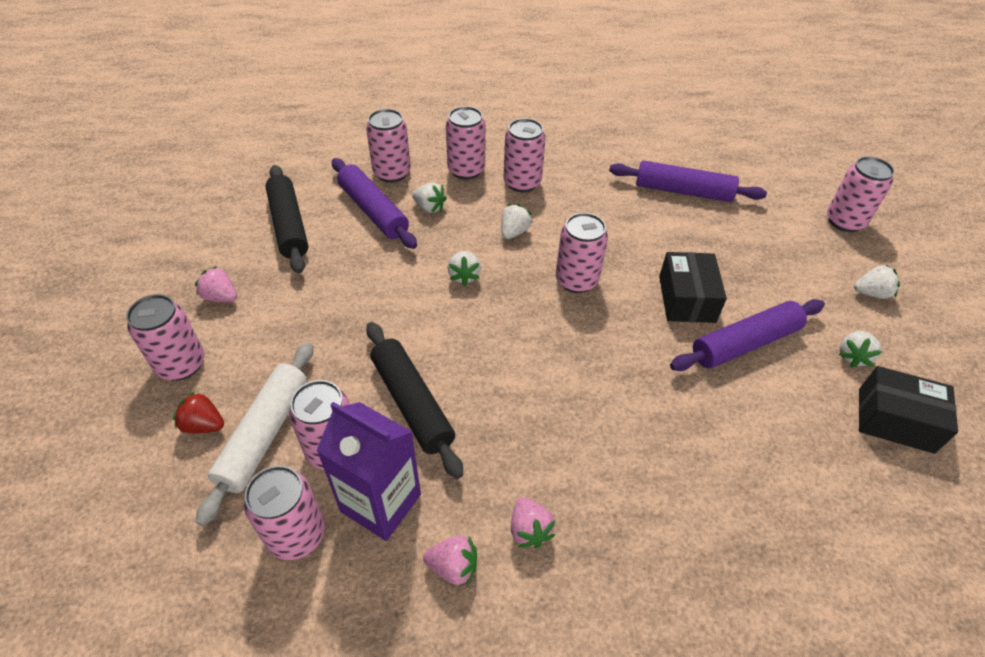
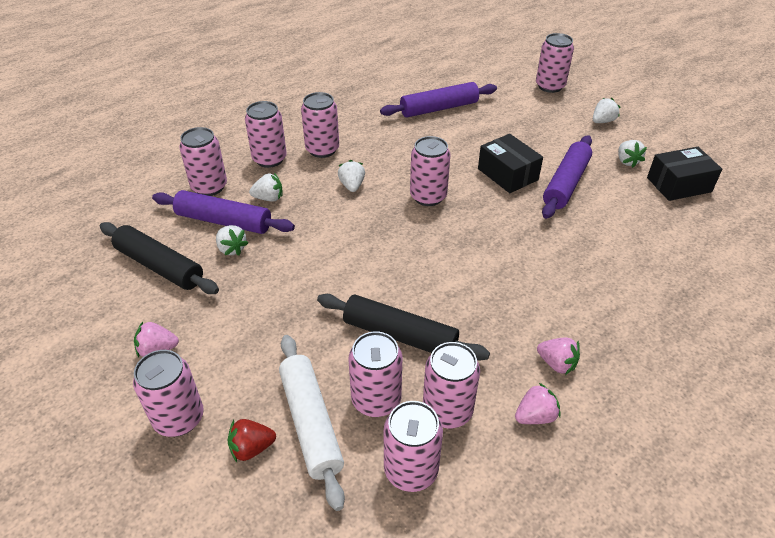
camera: 35 degrees left, 5 degrees down
purple carton [317,402,421,541] -> pink can [423,342,480,428]
white strawberry [447,251,481,286] -> white strawberry moved to [216,225,248,256]

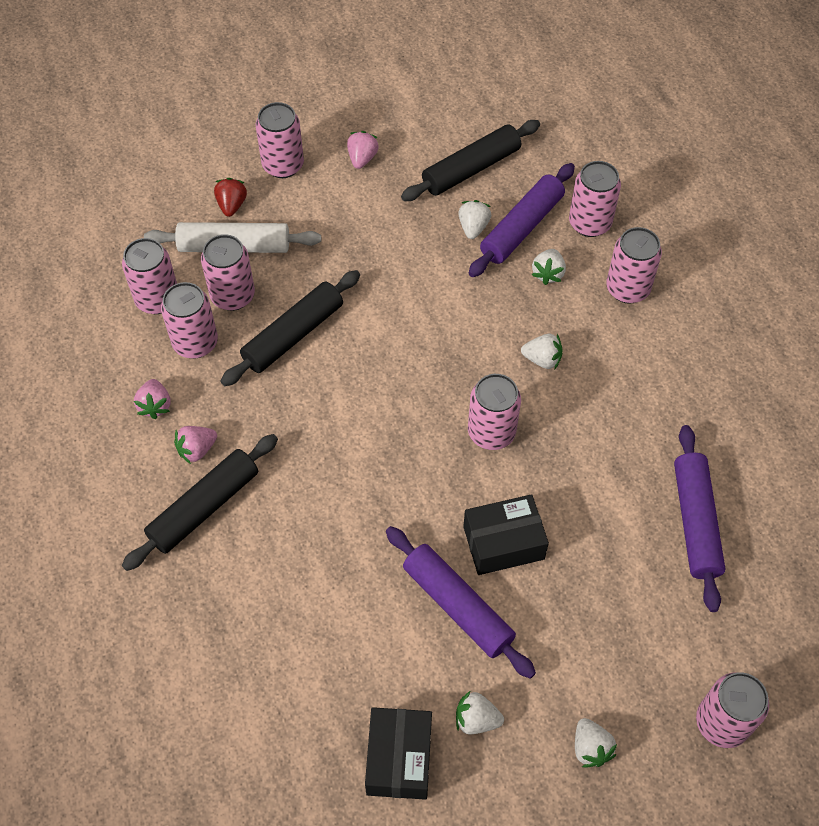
camera: 110 degrees right, 15 degrees up
white strawberry [216,225,248,256] -> white strawberry turned 120 degrees clockwise [458,200,491,239]
pink can [301,92,339,158] -> none
none -> black rolling pin [122,434,278,571]

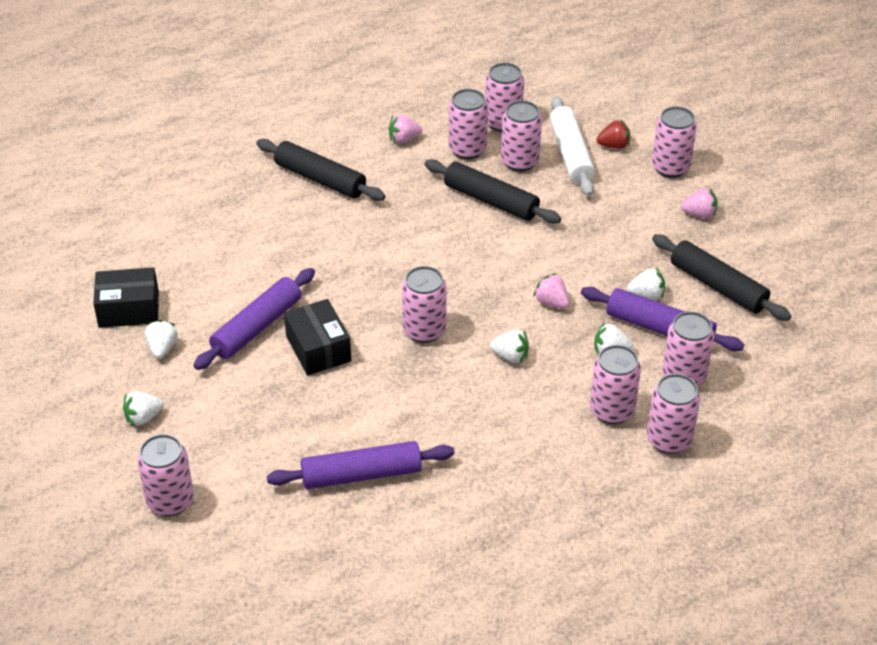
camera: 80 degrees right, 15 degrees down
pink strawberry [174,426,217,464] -> pink strawberry moved to [533,273,569,309]
white strawberry [521,334,563,369] -> white strawberry turned 75 degrees counterclockwise [490,330,529,363]
none -> pink can [647,374,700,454]

